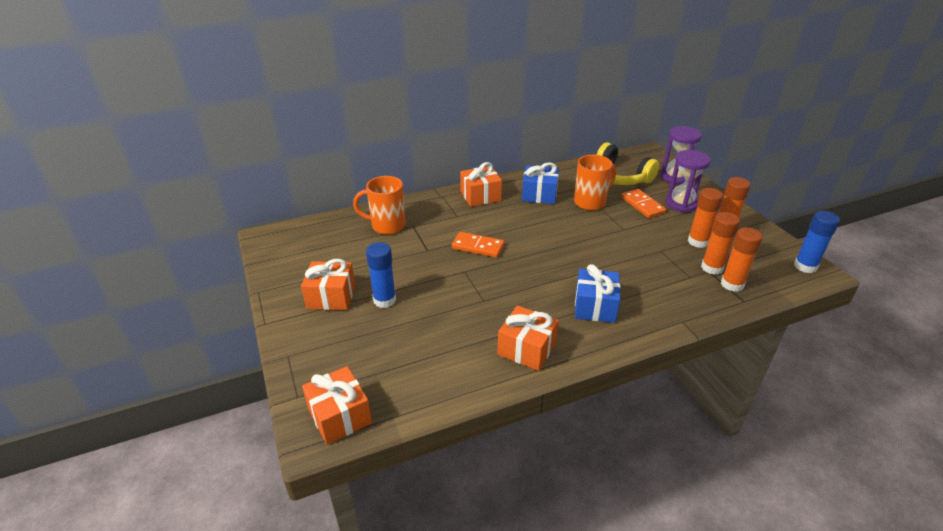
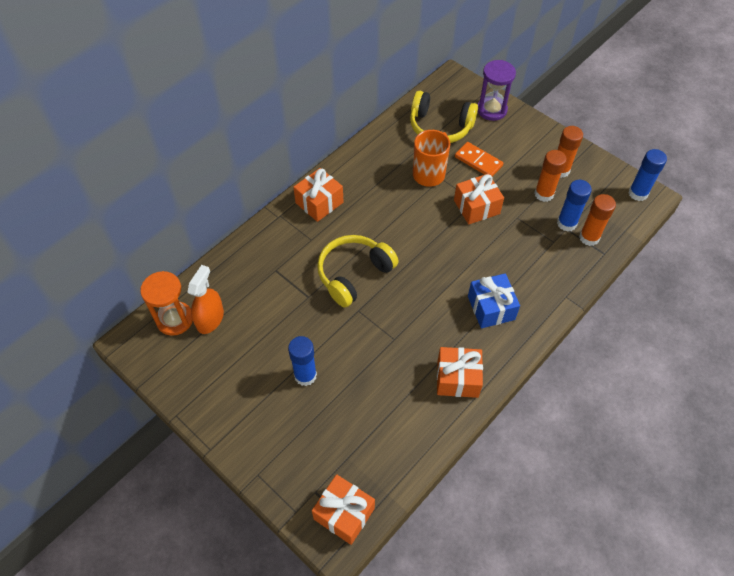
camera: 25 degrees left, 20 degrees up
orange gift [301,259,355,310] -> orange gift moved to [454,174,504,224]
orange mug [353,176,405,235] -> none
orange domino [452,232,504,258] -> yellow headphones [317,235,399,307]
blue gift [522,162,559,204] -> none
purple hourglass [666,150,711,213] -> none
orange glue stick [701,212,740,275] -> blue glue stick [557,180,592,231]
none -> orange hourglass [140,271,193,336]
none -> orange spray bottle [187,265,224,334]

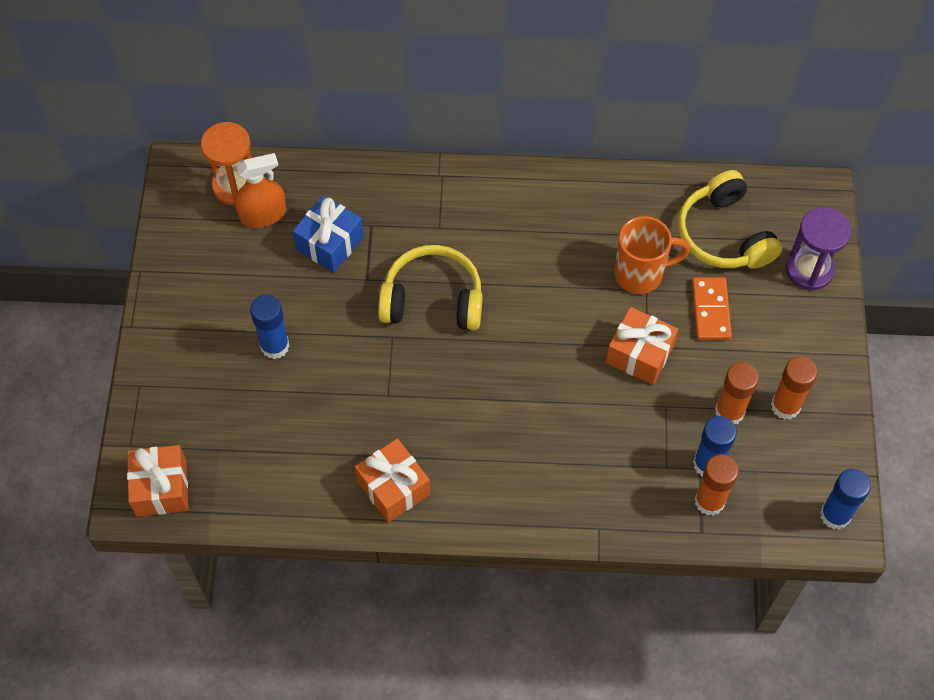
camera: 50 degrees right, 5 degrees up
orange gift [293,168,343,222] -> none
blue gift [468,273,520,328] -> blue gift moved to [293,195,364,273]

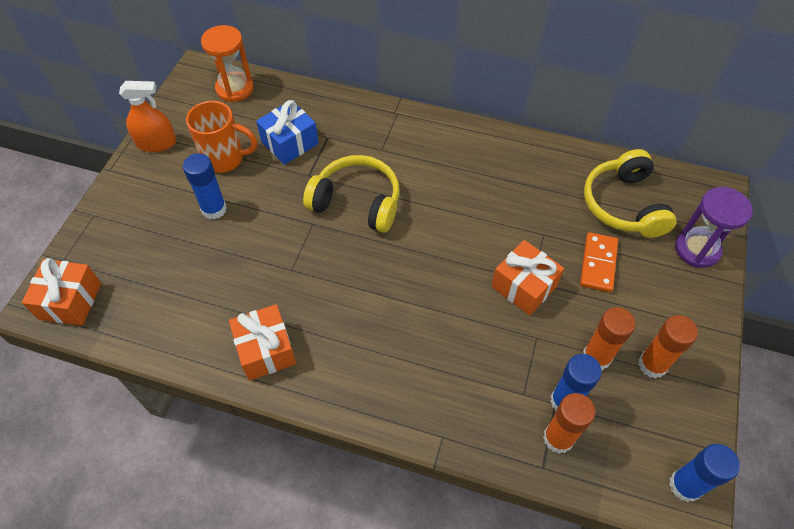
camera: 15 degrees right, 5 degrees down
orange spray bottle [235,153,286,228] -> orange spray bottle moved to [119,81,176,152]
orange mug [614,216,690,294] -> orange mug moved to [186,101,257,173]

